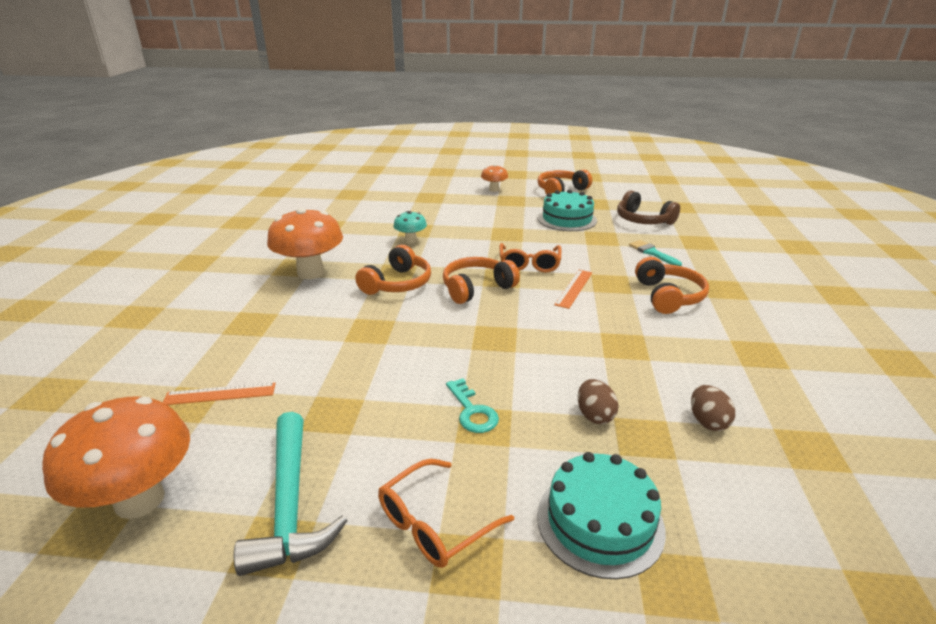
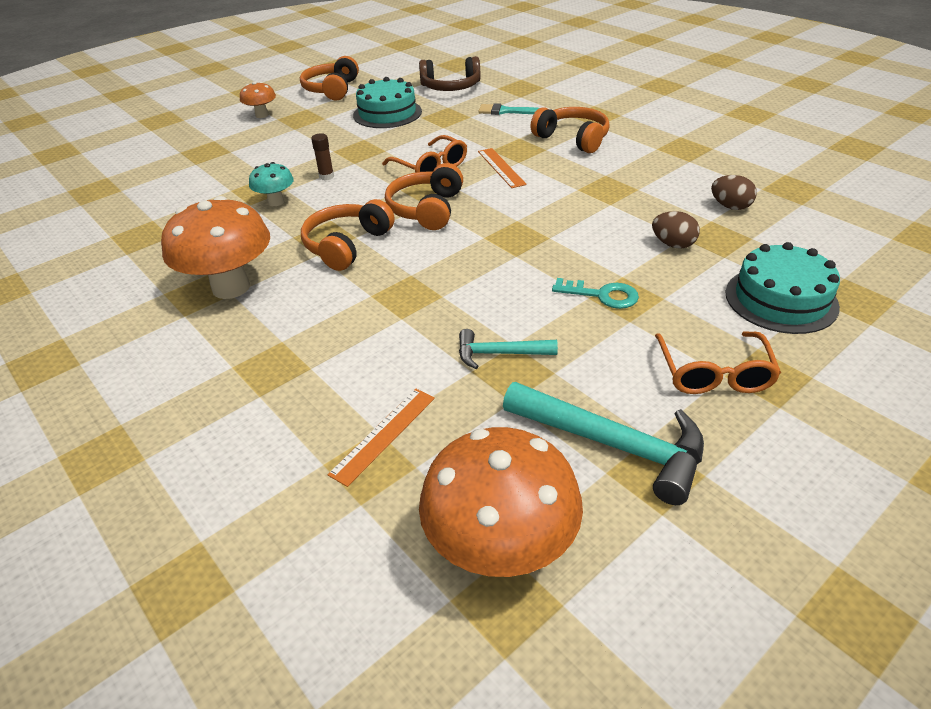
camera: 45 degrees left, 10 degrees up
orange headphones [355,245,431,295] -> orange headphones turned 135 degrees counterclockwise [301,199,395,271]
none -> brown glue stick [311,133,334,180]
none -> turquoise hammer [459,329,558,369]

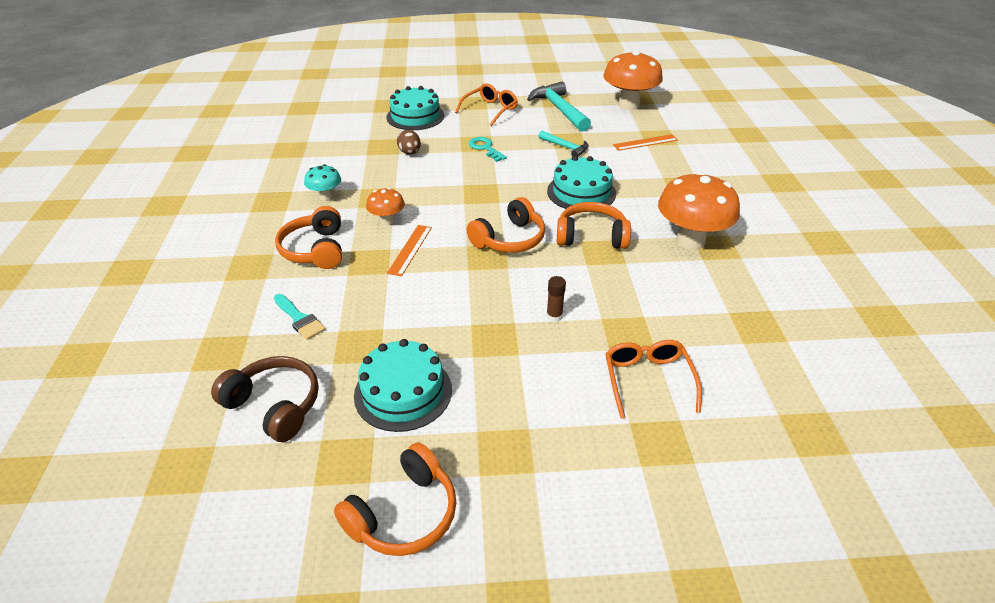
camera: 145 degrees left, 0 degrees up
orange mushroom [240,81,276,118] -> orange mushroom moved to [366,188,405,225]
turquoise mushroom [249,162,294,206] -> turquoise mushroom moved to [304,164,341,201]
orange headphones [301,199,395,271] -> orange headphones turned 150 degrees counterclockwise [557,202,631,249]
orange glasses [382,135,467,173] -> orange glasses moved to [605,340,702,419]
brown egg [711,175,757,210] -> none
none -> turquoise cake [547,156,616,209]

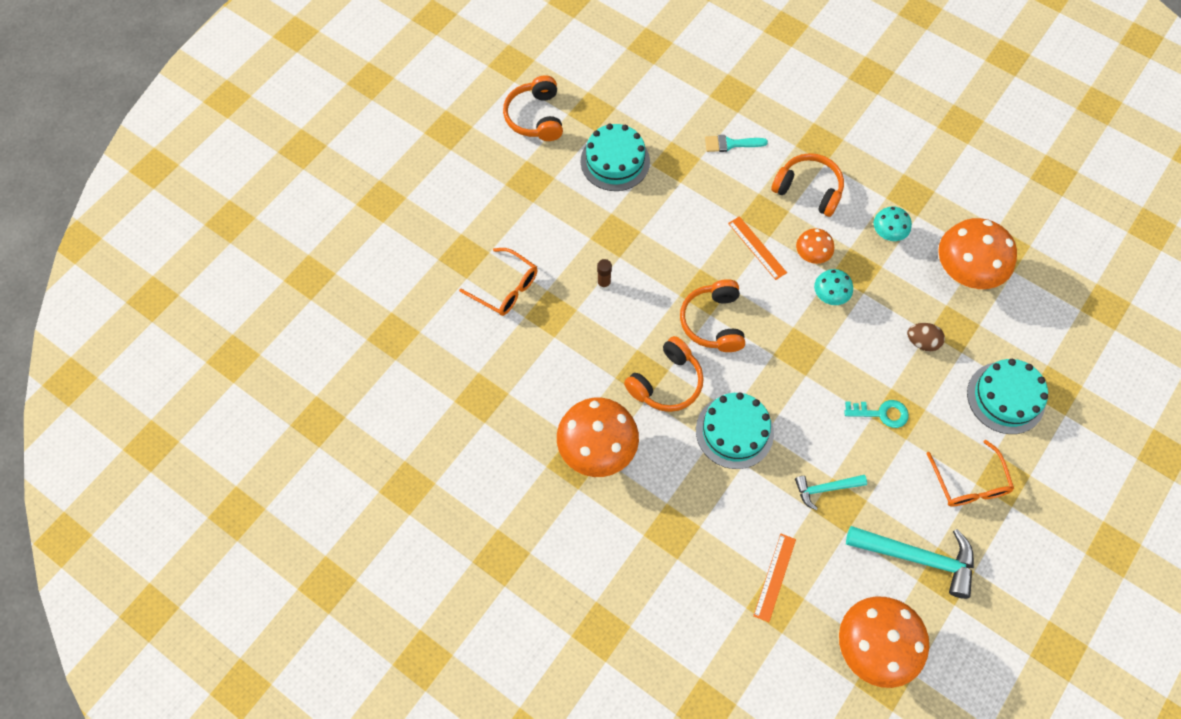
camera: 130 degrees right, 25 degrees up
brown headphones [211,356,319,442] -> none
none -> turquoise mushroom [814,269,853,305]
none -> orange mushroom [938,218,1017,289]

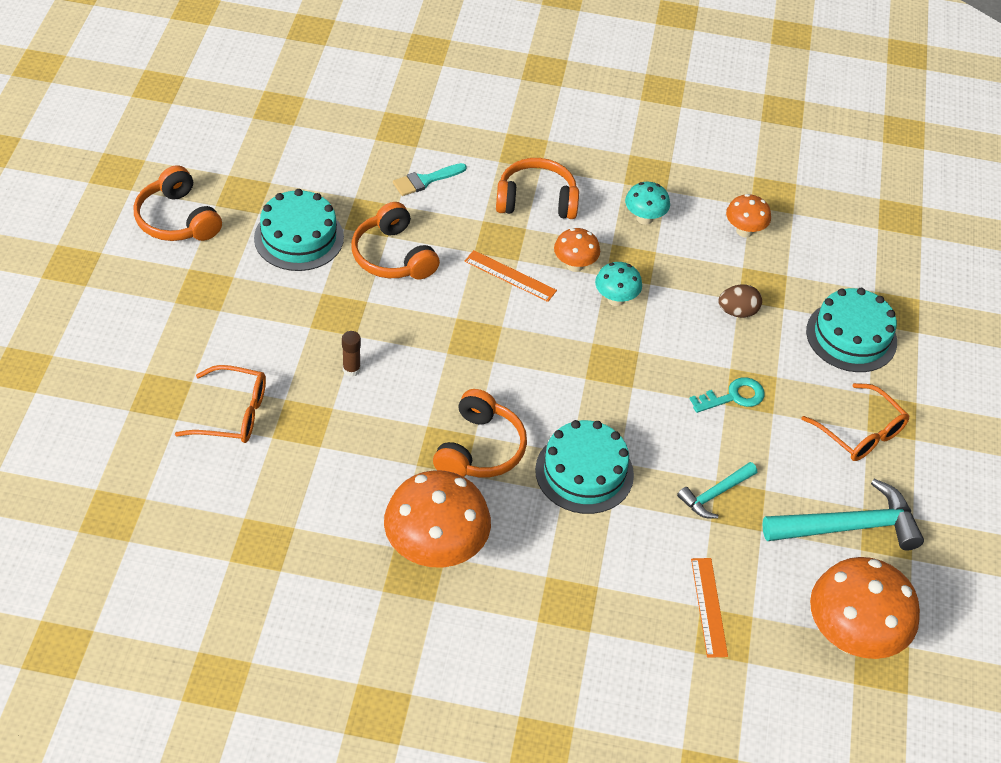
camera: 30 degrees left, 15 degrees down
orange headphones [680,279,745,352] -> orange headphones moved to [351,202,440,279]
orange mushroom [938,218,1017,289] -> orange mushroom [726,194,771,237], size x0.51

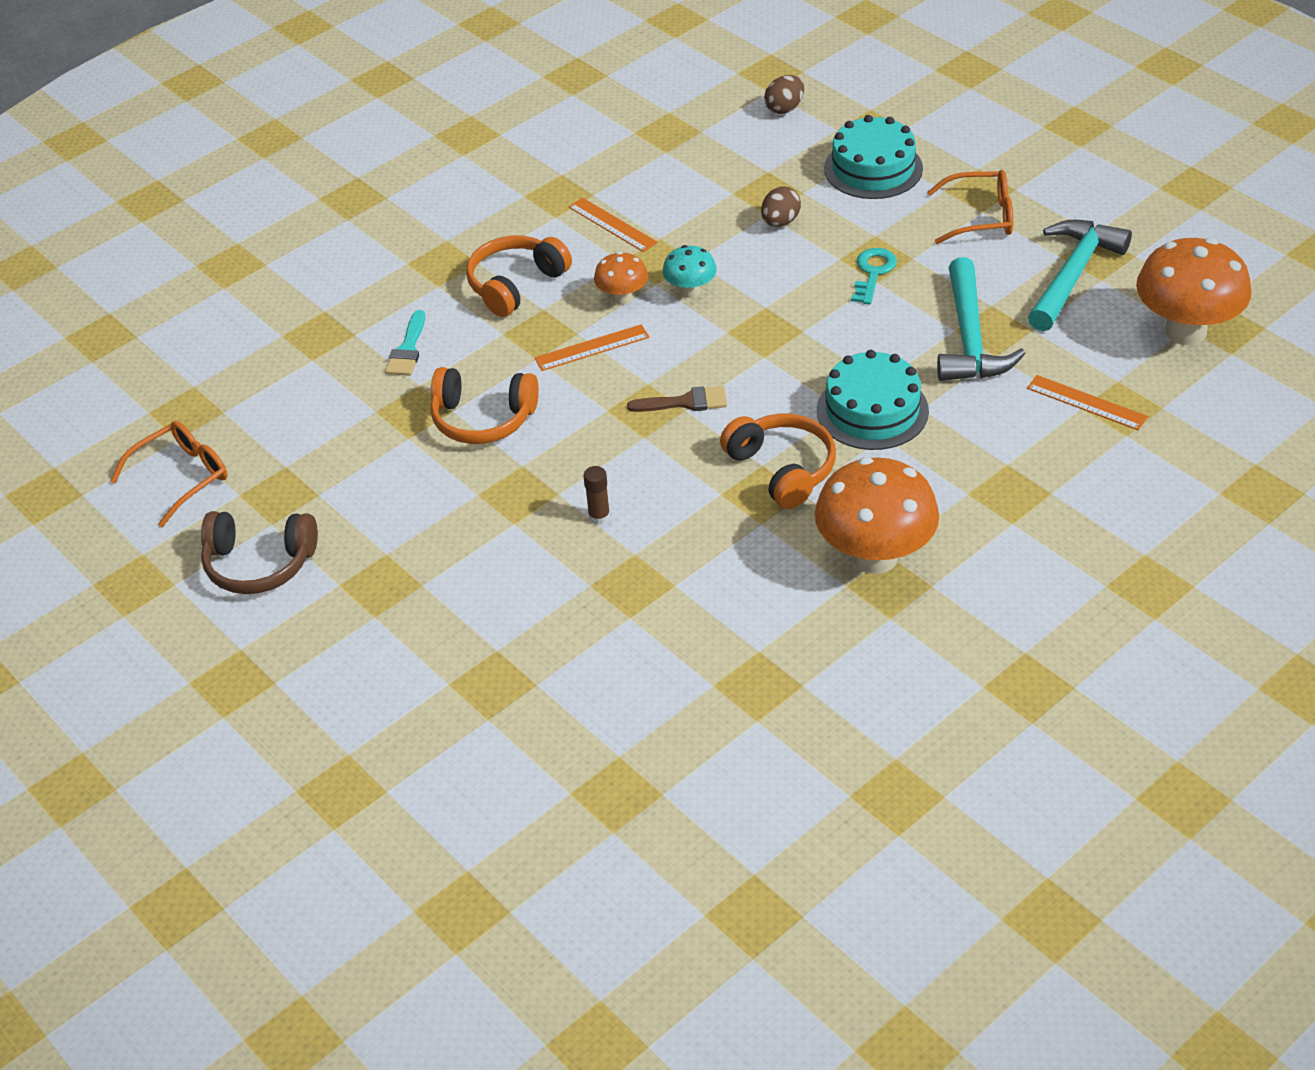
camera: 45 degrees left, 5 degrees down
orange headphones [134,165,222,241] -> brown headphones [201,511,318,594]
orange glasses [175,365,266,443] -> orange glasses moved to [110,421,228,527]
turquoise cake [254,189,344,271] -> none
turquoise mushroom [625,182,670,225] -> orange ruler [569,198,658,252]
turquoise hammer [677,462,757,519] -> turquoise hammer [937,257,1026,381], size x1.78
orange mushroom [726,194,771,237] -> none
none -> brown brush [627,386,727,412]
none -> brown egg [764,75,804,114]

